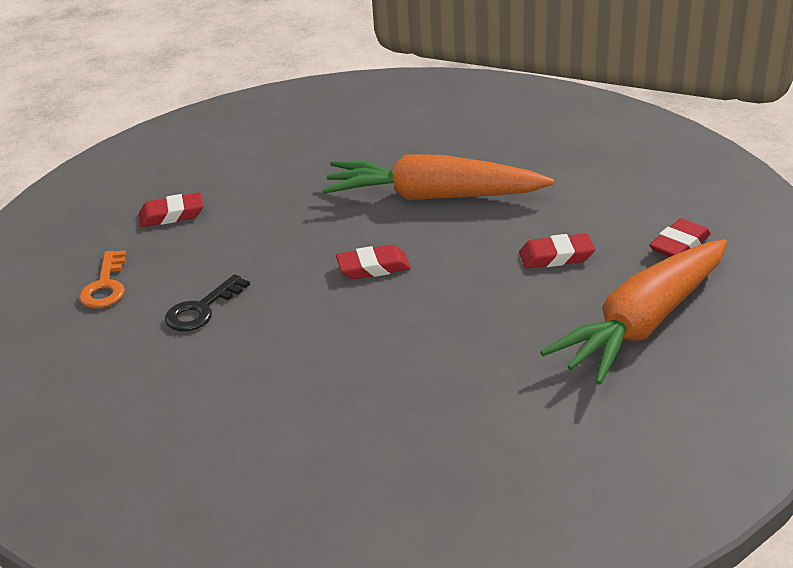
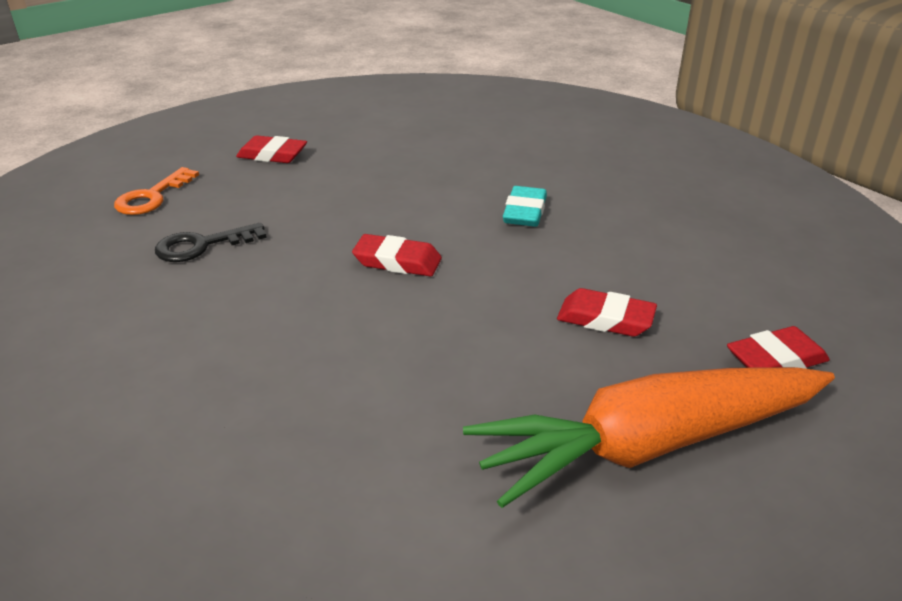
camera: 25 degrees right, 0 degrees up
orange carrot [322,154,554,200] -> turquoise eraser [503,186,547,227]

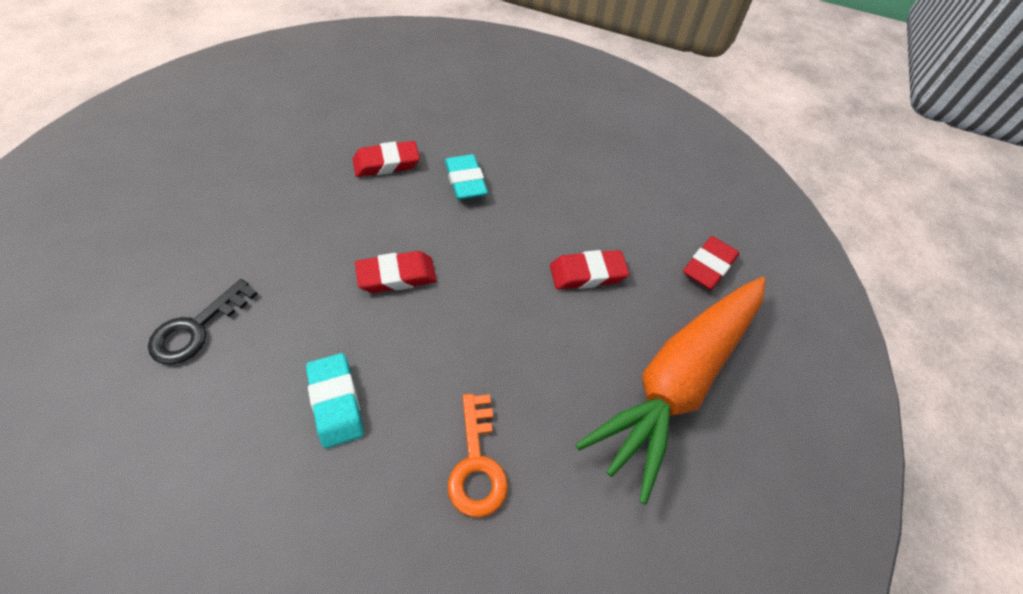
camera: 35 degrees left, 20 degrees up
orange key [114,167,199,215] -> orange key moved to [448,394,508,518]
red eraser [236,135,307,163] -> red eraser moved to [353,141,420,177]
none -> turquoise eraser [306,353,364,449]

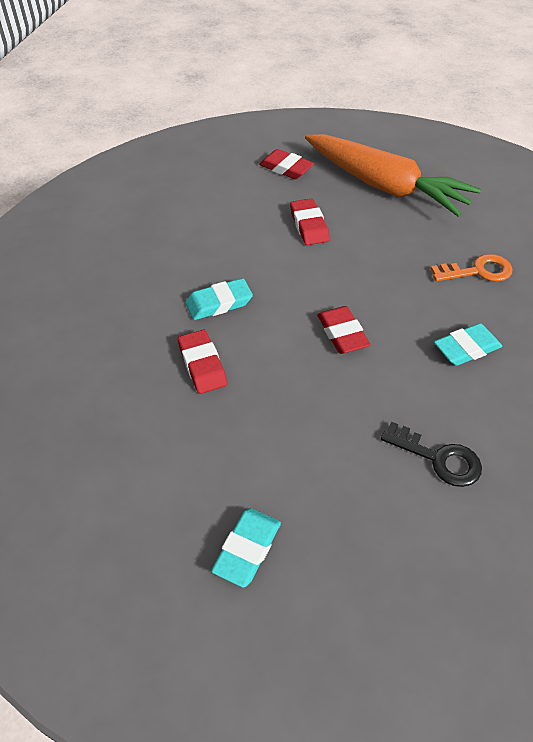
camera: 90 degrees left, 5 degrees down
none -> turquoise eraser [211,508,281,588]

